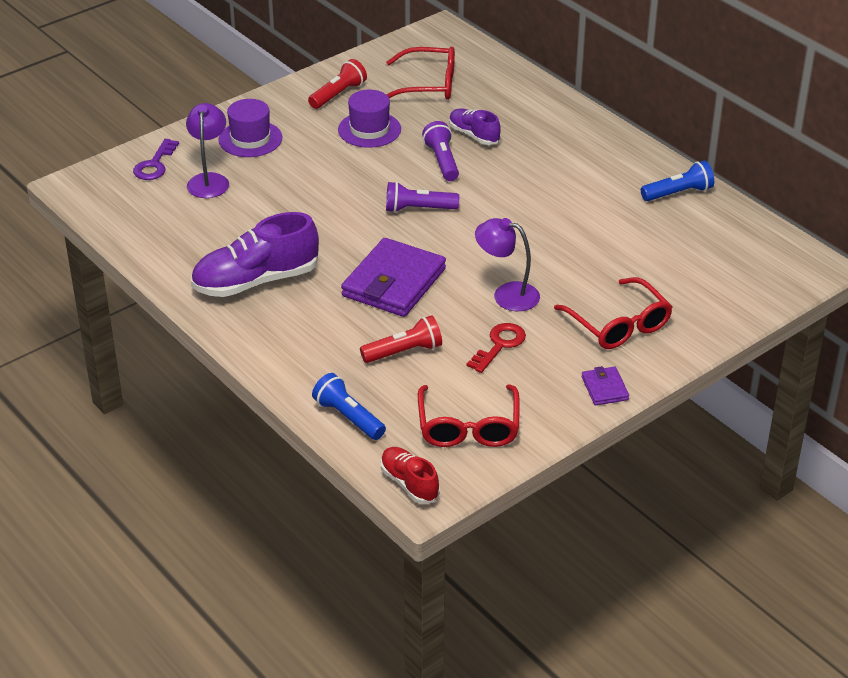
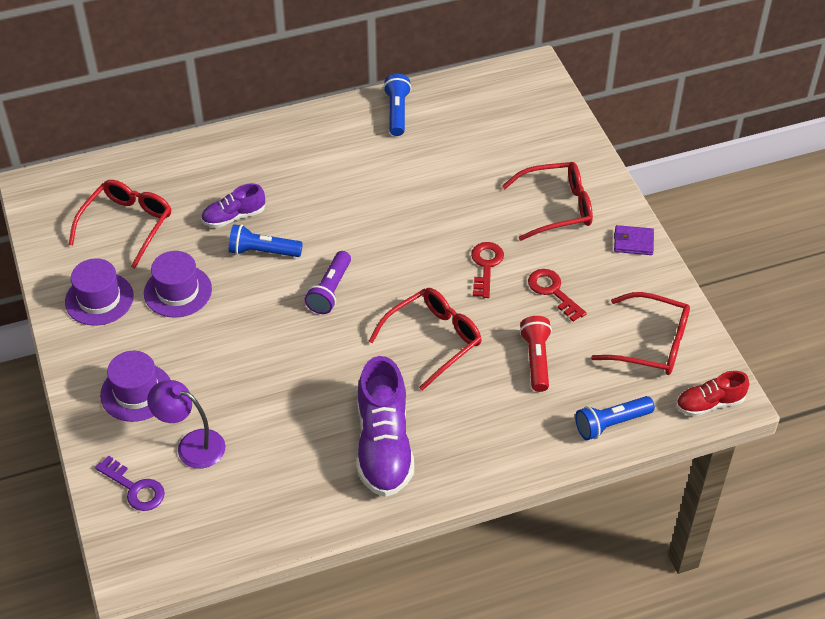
camera: 70 degrees left, 10 degrees up
red flashlight [308,59,367,109] -> purple hat [65,258,134,326]
purple wallet [341,238,446,317] -> red glasses [369,288,482,391]
purple flashlight [422,121,459,181] -> blue flashlight [229,224,303,257]
purple lamp [475,218,540,311] -> red key [471,242,504,298]

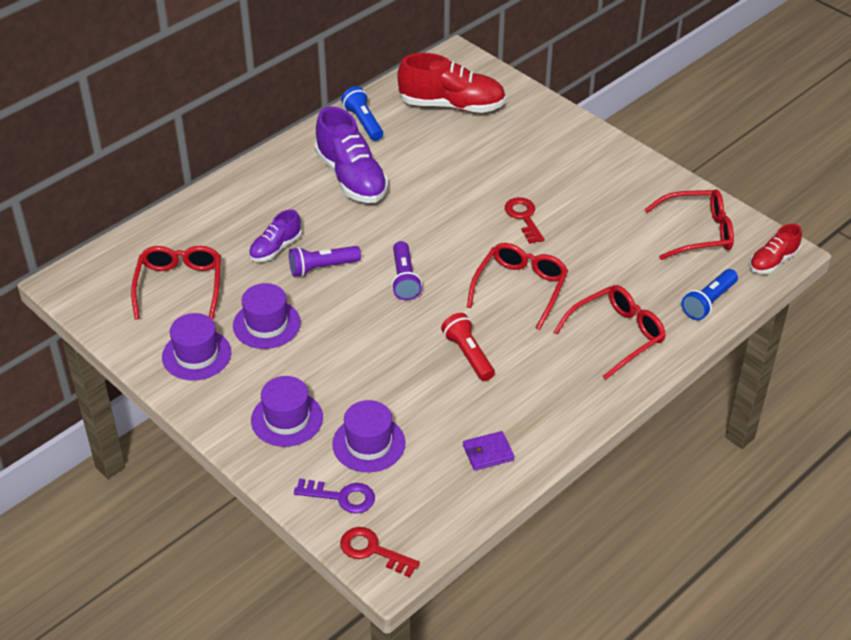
camera: 25 degrees left, 5 degrees down
purple lamp [147,380,226,468] -> purple hat [332,400,406,472]
blue flashlight [229,224,303,257] -> purple flashlight [289,246,361,277]
purple shoe [357,356,414,497] -> purple shoe moved to [315,106,389,203]
red glasses [502,162,593,241] -> red glasses moved to [554,285,666,380]
red flashlight [519,316,552,392] -> red flashlight moved to [441,313,495,381]
red key [528,269,587,322] -> red key moved to [340,527,420,577]
purple wallet [614,225,654,255] -> purple wallet moved to [463,431,514,471]
none -> red shoe [397,53,506,113]

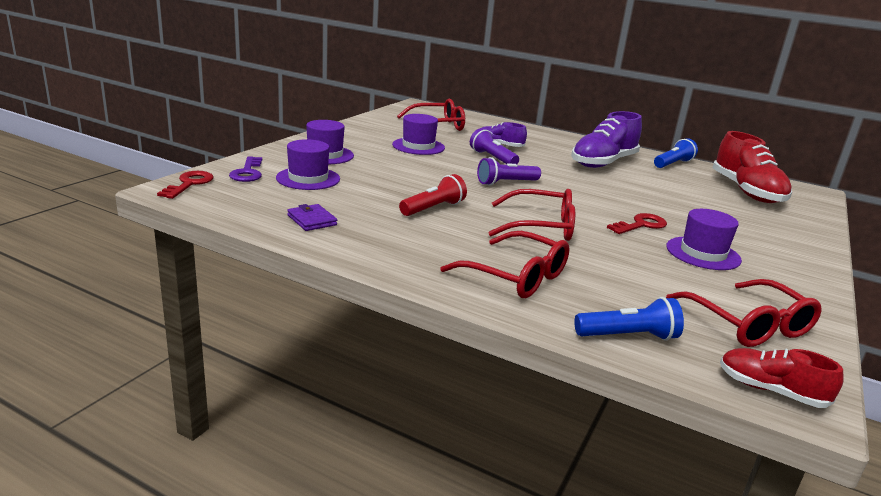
camera: 70 degrees right, 20 degrees down
purple hat [162,313,231,380] -> purple hat moved to [666,209,742,270]
blue flashlight [681,269,738,320] -> blue flashlight turned 150 degrees clockwise [574,297,684,341]

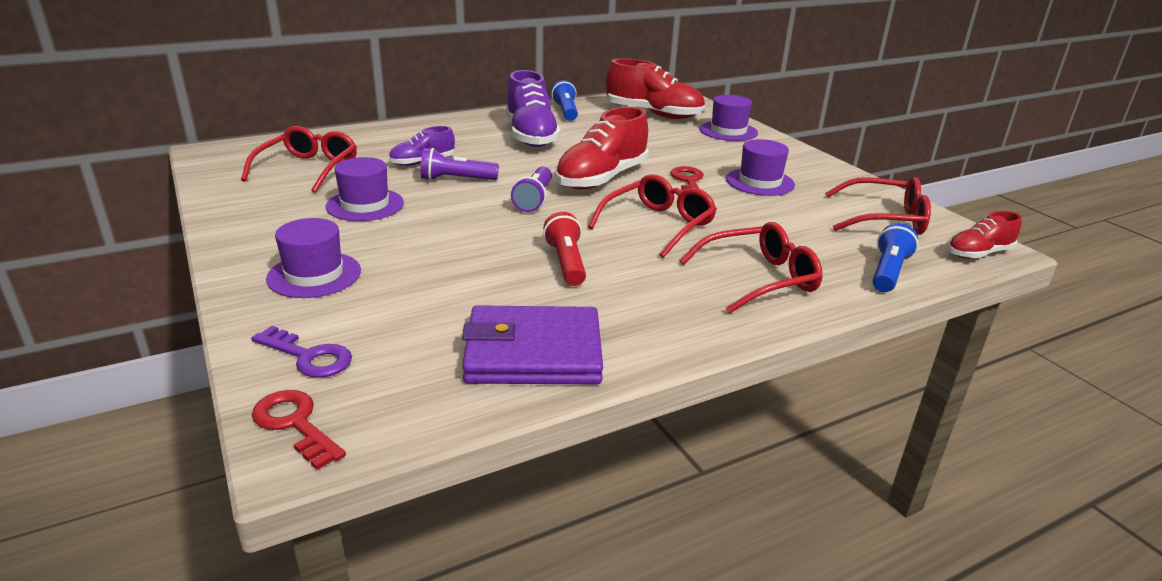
camera: 55 degrees left, 5 degrees up
purple hat [276,139,340,190] -> purple hat moved to [700,95,758,141]
purple wallet [287,204,337,231] -> purple wallet [462,305,603,384], size x2.15
none -> red shoe [555,107,649,190]

